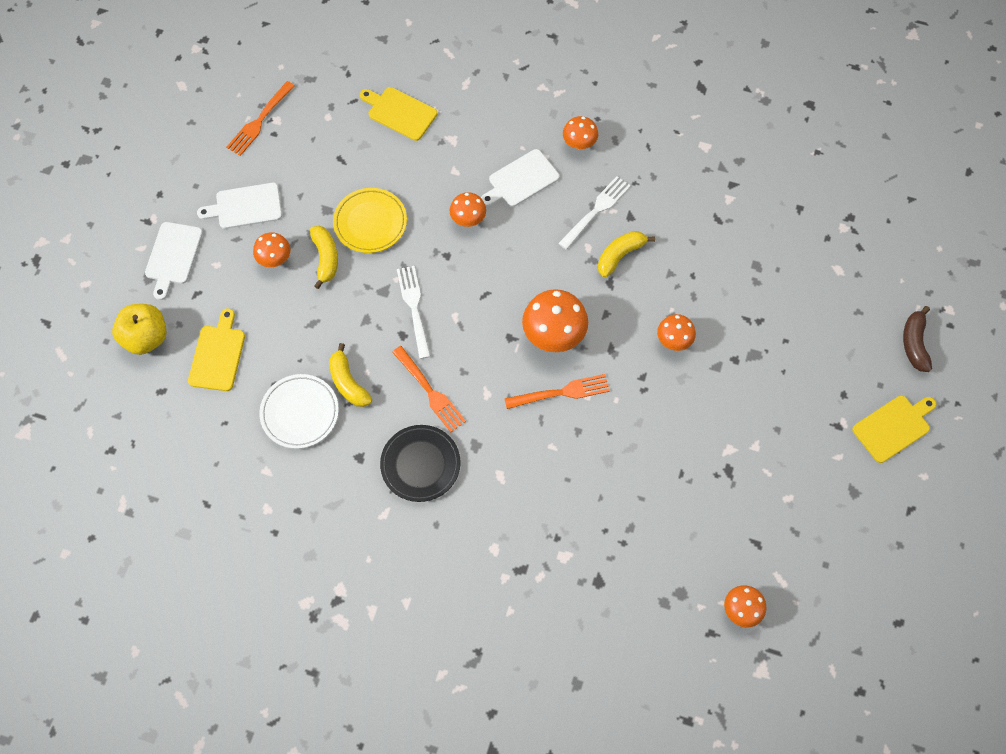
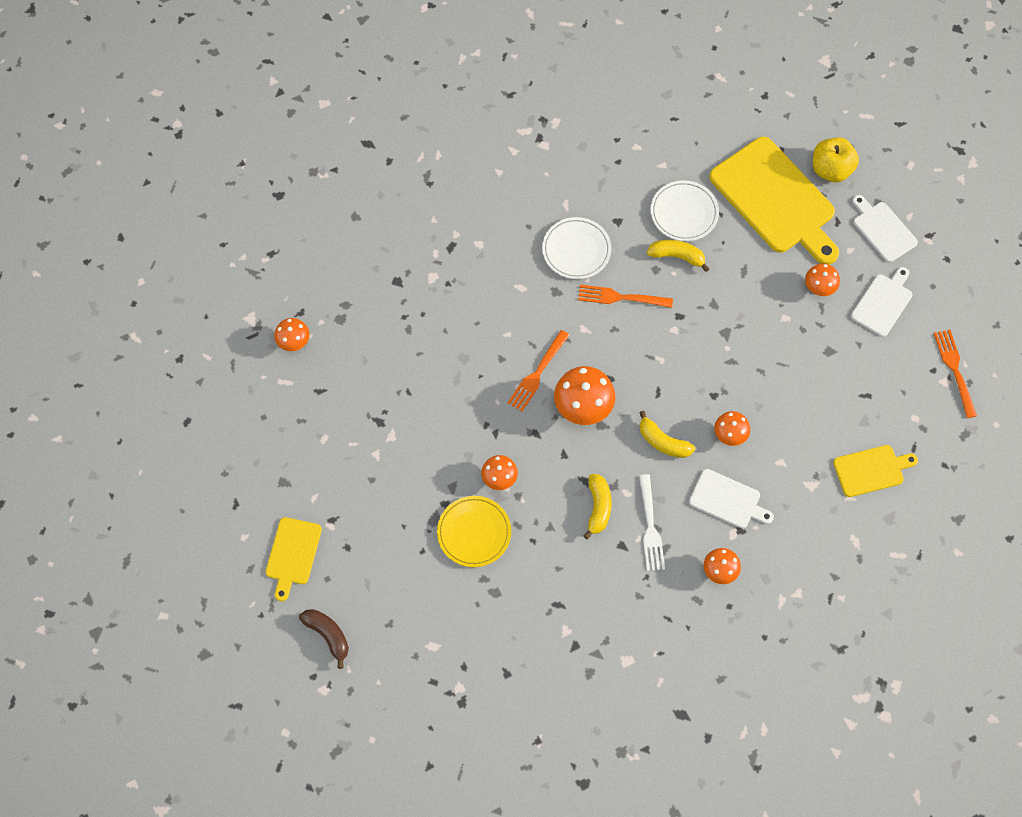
camera: 135 degrees right, 0 degrees up
yellow cutting board [188,308,245,391] -> yellow cutting board [709,137,839,265], size x1.96
yellow banana [310,226,338,289] -> yellow banana moved to [639,410,695,458]
yellow plate [333,188,407,253] -> yellow plate moved to [437,496,511,567]
black plate [380,425,461,502] -> white plate [542,217,611,279]
white fork [397,266,431,359] -> none
white cutting board [481,149,560,207] -> white cutting board turned 105 degrees clockwise [689,469,774,528]

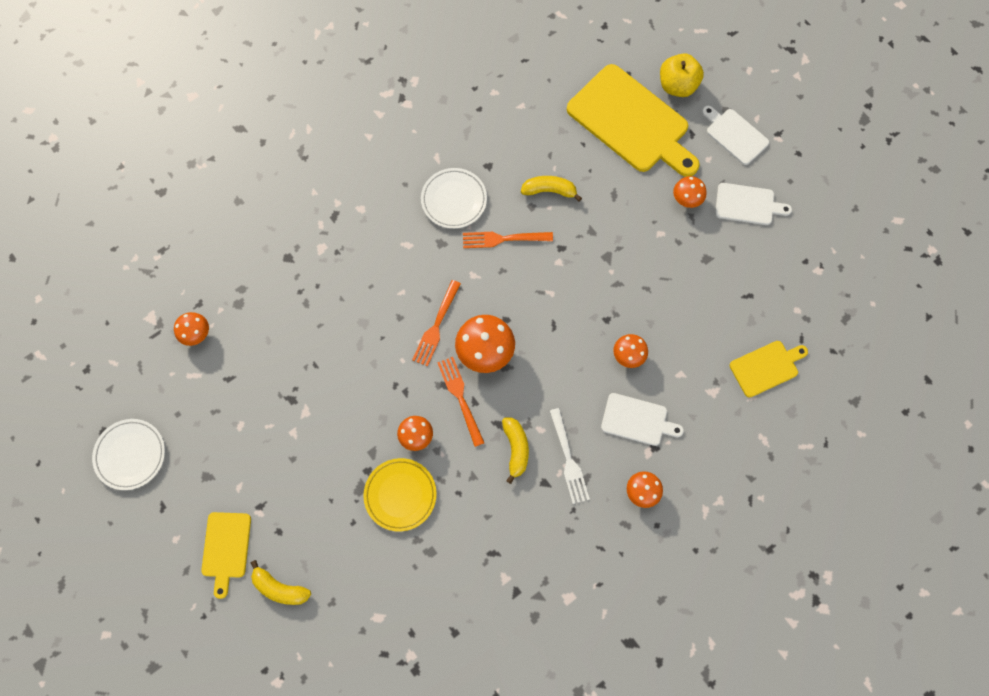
camera: 10 degrees left, 5 degrees up
brown banana [299,609,349,669] -> none
yellow banana [639,410,695,458] -> yellow banana moved to [251,560,311,605]
white plate [651,180,719,241] -> white plate moved to [92,419,165,490]
white cutting board [851,267,912,337] -> white cutting board turned 75 degrees clockwise [715,183,792,225]
orange fork [934,330,977,418] -> orange fork moved to [437,357,484,447]

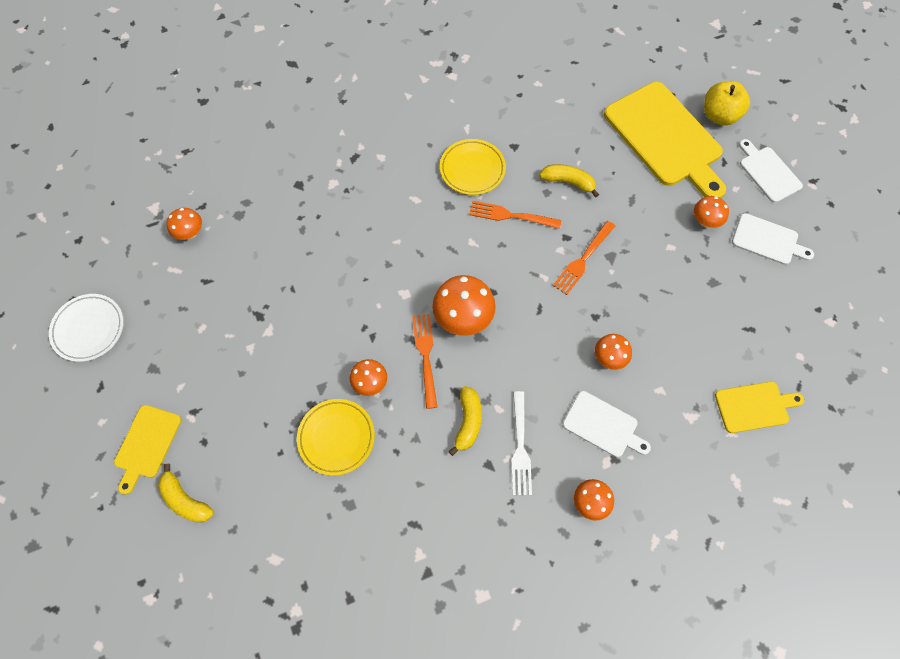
camera: 15 degrees right, 5 degrees down
orange fork [412,280,461,366] -> orange fork moved to [553,221,615,295]
white plate [421,168,487,229] -> yellow plate [440,139,506,195]

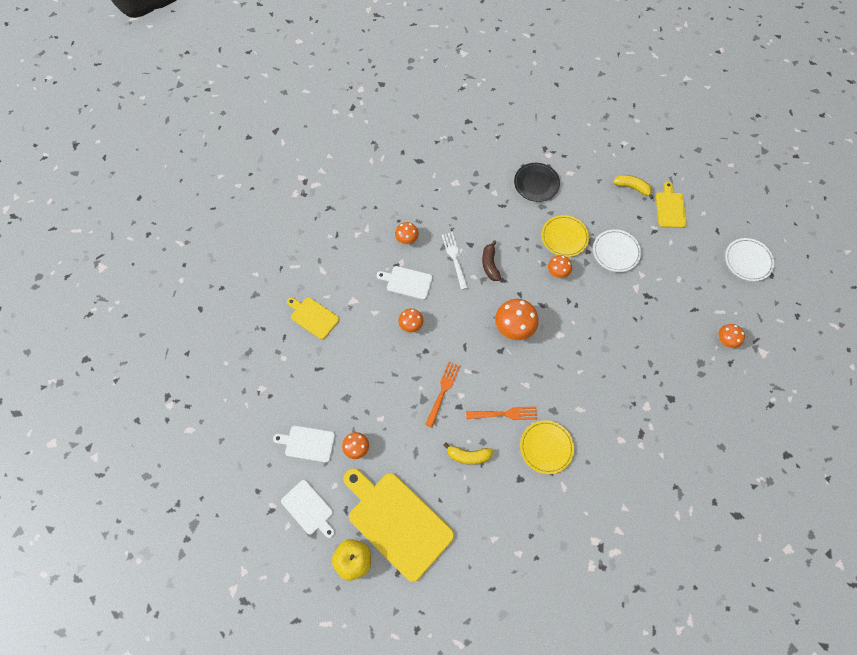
camera: 165 degrees right, 0 degrees up
orange fork [412,314,437,409] -> none
yellow banana [449,386,482,456] -> brown banana [482,240,501,281]
yellow cutting board [715,382,804,433] -> yellow cutting board turned 60 degrees clockwise [287,297,339,340]
none -> black plate [514,163,560,202]
none -> white plate [593,229,641,272]

